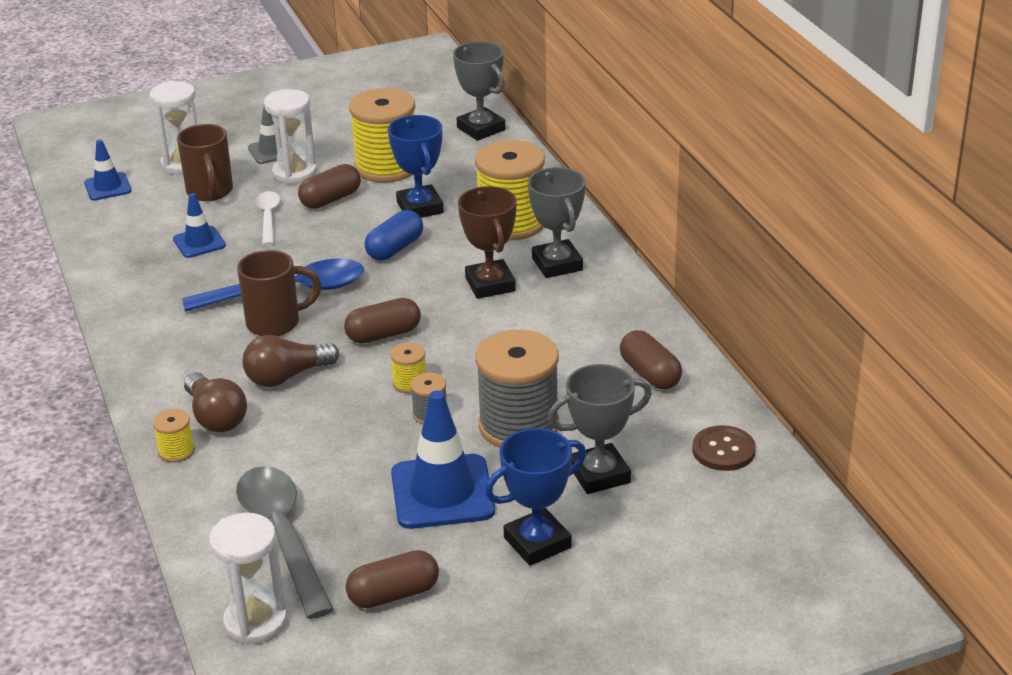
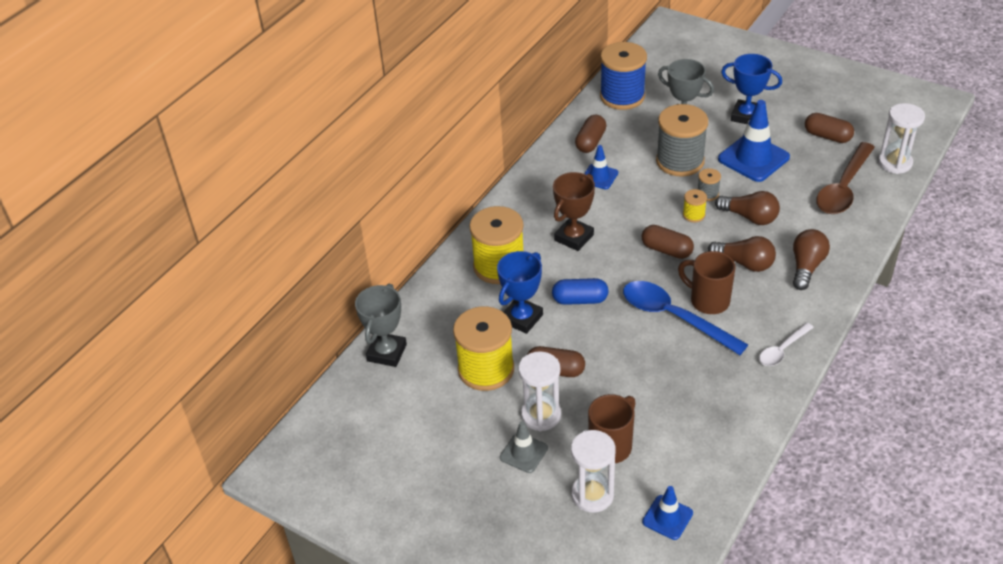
camera: 125 degrees left, 10 degrees up
yellow spool [153,409,195,463] -> none
blue traffic cone [173,193,226,258] -> blue traffic cone moved to [584,145,618,189]
grey spoon [236,466,334,619] -> brown spoon [816,142,875,214]
white spoon [255,191,280,245] -> white spoon moved to [759,323,814,366]
grey trophy [528,167,586,278] -> none
brown button [692,425,756,471] -> blue spool [600,42,647,110]
none -> brown light bulb [715,191,780,225]

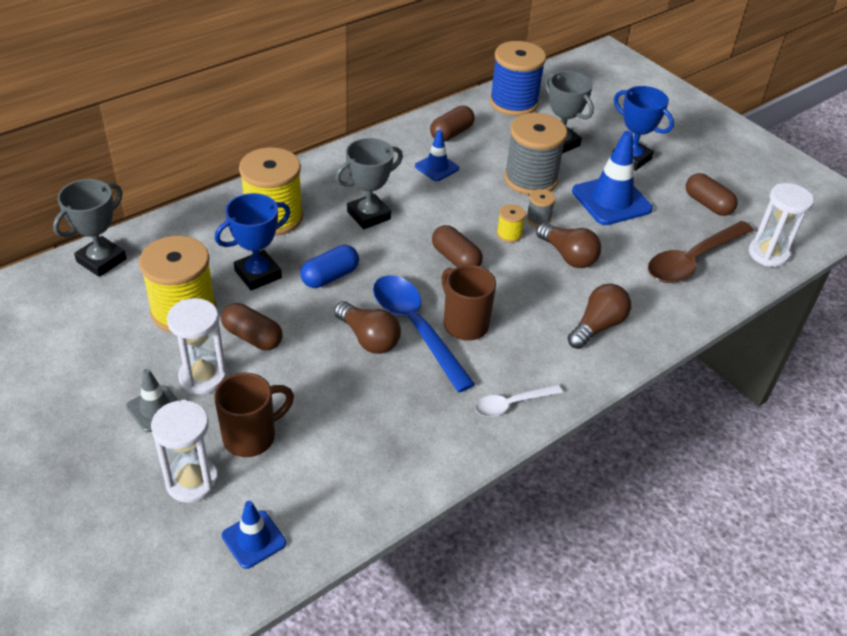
camera: 15 degrees right, 0 degrees up
blue capsule [552,278,609,305] -> blue capsule turned 60 degrees counterclockwise [300,245,359,288]
brown trophy [553,172,595,251] -> grey trophy [335,138,403,229]
brown light bulb [708,236,776,272] -> brown light bulb moved to [334,301,401,354]

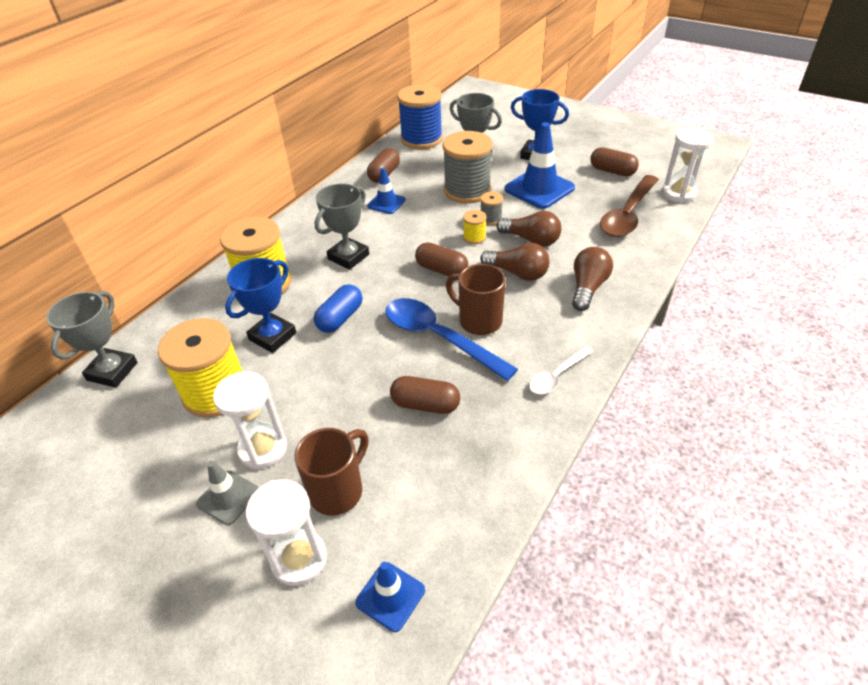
camera: 15 degrees left, 0 degrees up
brown capsule [221,303,283,350] -> brown capsule moved to [390,376,460,414]
brown light bulb [334,301,401,354] -> brown light bulb moved to [480,243,550,281]

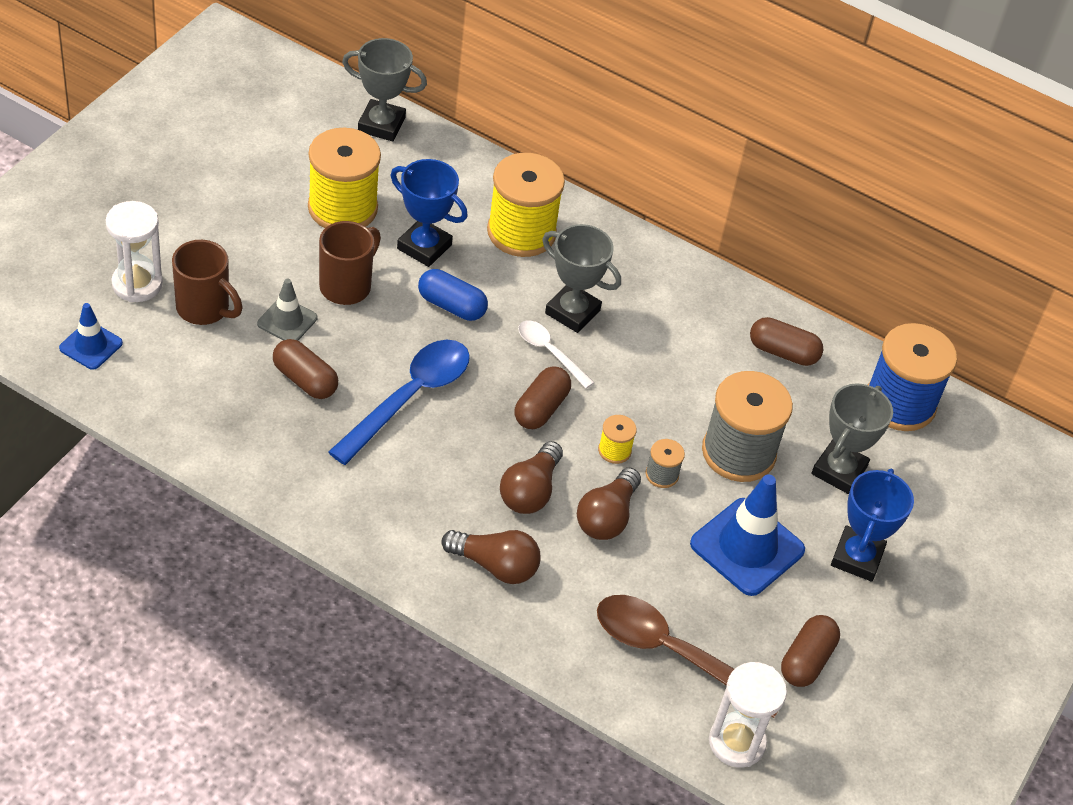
camera: 80 degrees right, 5 degrees up
grey traffic cone [196,461,259,525] -> grey traffic cone moved to [257,279,317,341]
white hourglass [213,371,287,470] -> none
blue traffic cone [367,168,406,214] -> none
brown capsule [390,376,460,414] -> brown capsule turned 60 degrees counterclockwise [273,339,338,399]
brown mug [446,264,506,335] -> brown mug moved to [319,221,381,305]
white spoon [529,346,593,394] -> white spoon moved to [518,320,594,389]

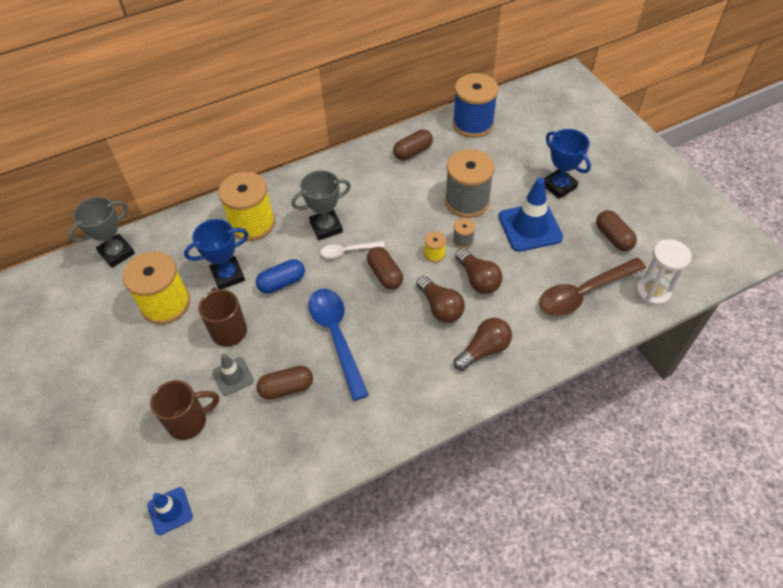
camera: 50 degrees left, 5 degrees up
white hourglass [106,201,163,302] -> none
grey trophy [812,383,893,494] -> none

